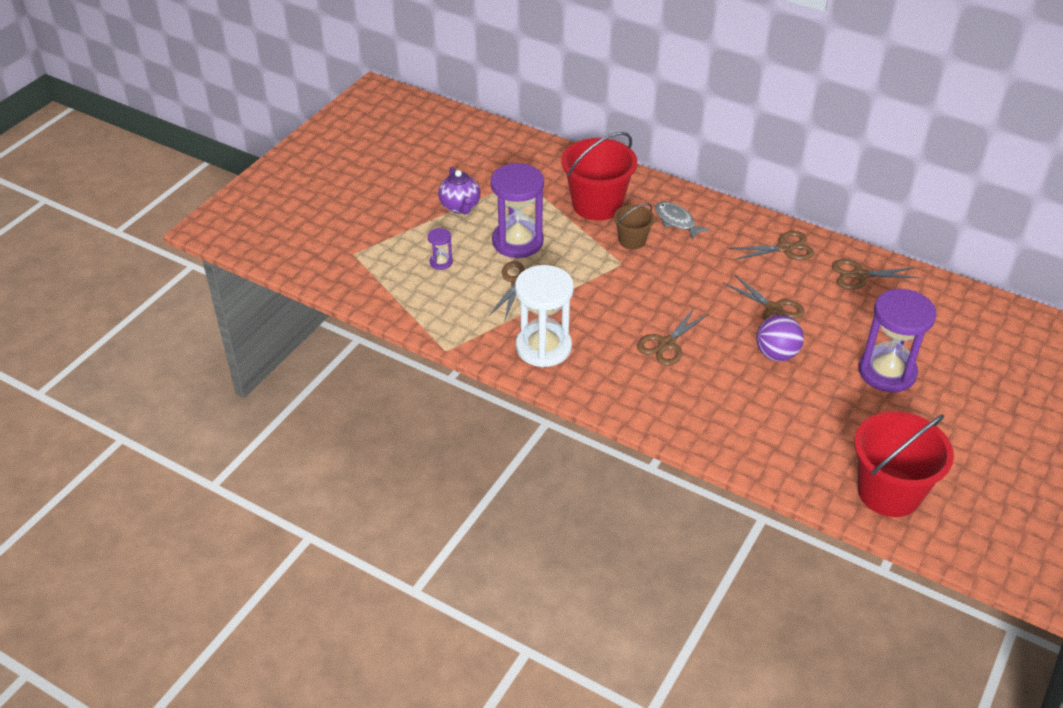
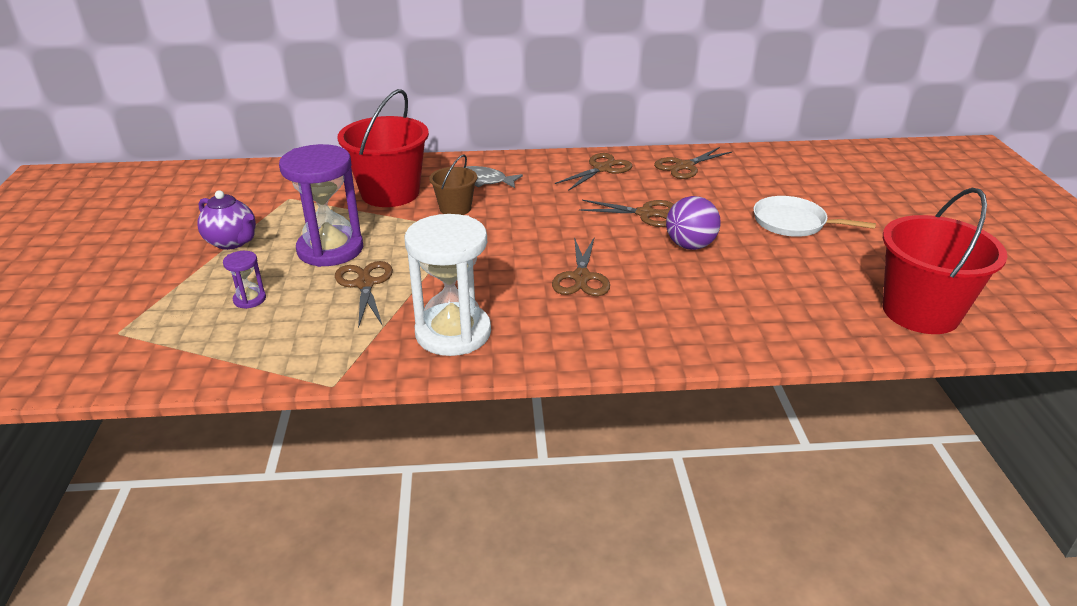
camera: 35 degrees left, 10 degrees down
purple hourglass [859,289,937,392] -> white pan [753,196,876,237]

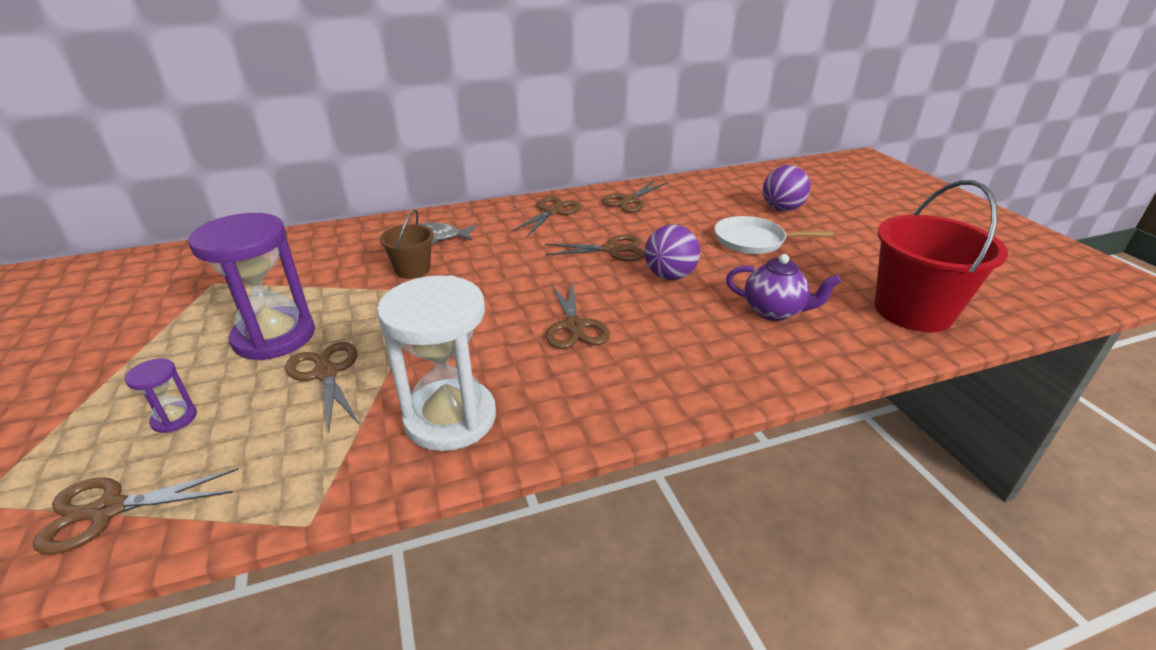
camera: 15 degrees left, 0 degrees up
purple teapot [197,190,256,250] -> purple teapot moved to [726,254,841,321]
red bucket [337,89,429,207] -> none
none -> brown scissors [33,468,239,555]
none -> purple ball [763,165,811,211]

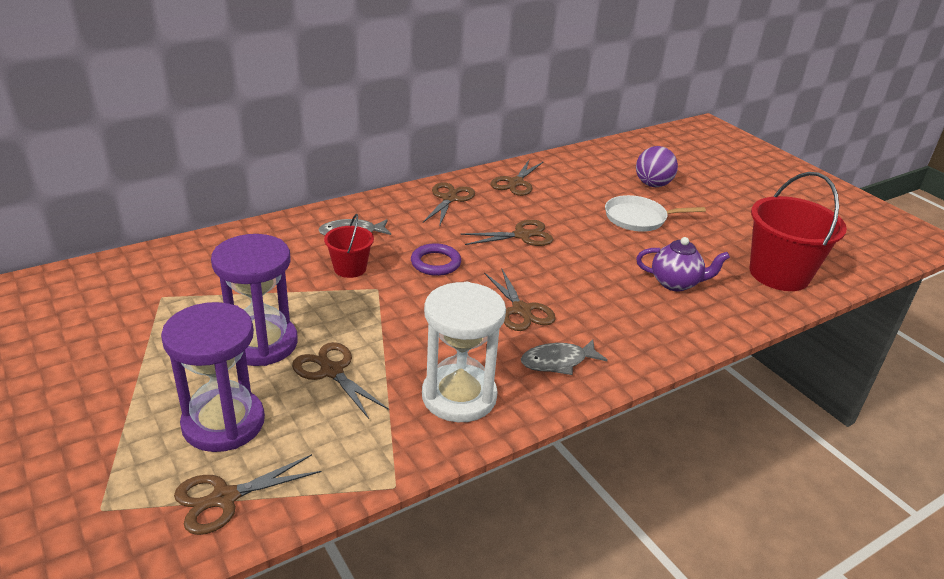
camera: 15 degrees left, 0 degrees up
purple hourglass [125,358,197,433] -> purple hourglass [161,302,265,452], size x2.26
brown bucket [380,210,434,279] -> red bucket [324,214,374,278]
purple ball [644,224,700,280] -> none
none -> purple ring [411,243,461,276]
none -> grey fish [521,339,608,375]

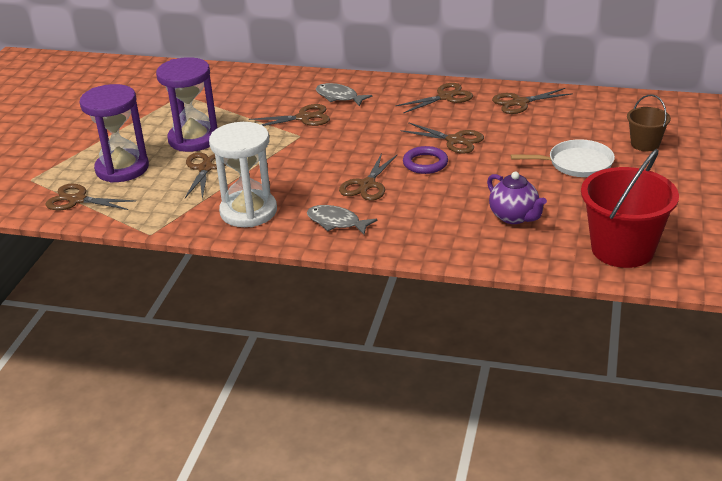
camera: 50 degrees right, 0 degrees up
red bucket [324,214,374,278] -> brown scissors [249,104,330,126]
purple ring [411,243,461,276] -> purple ring moved to [403,146,448,174]
white pan [605,195,706,232] -> white pan turned 135 degrees clockwise [511,139,615,177]
purple ball [636,146,678,187] -> brown bucket [627,95,671,151]

